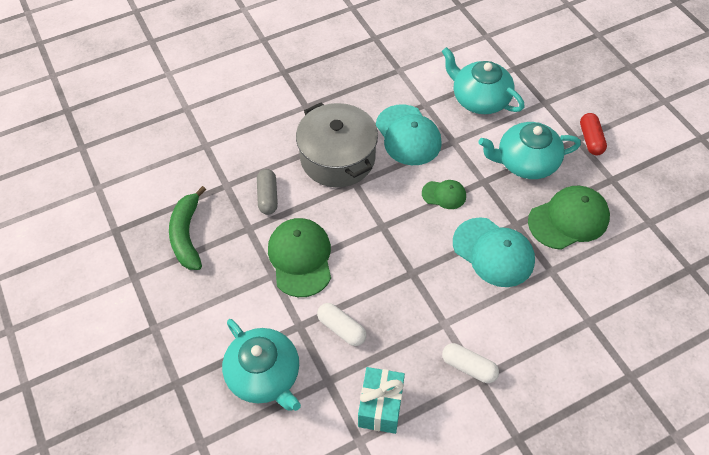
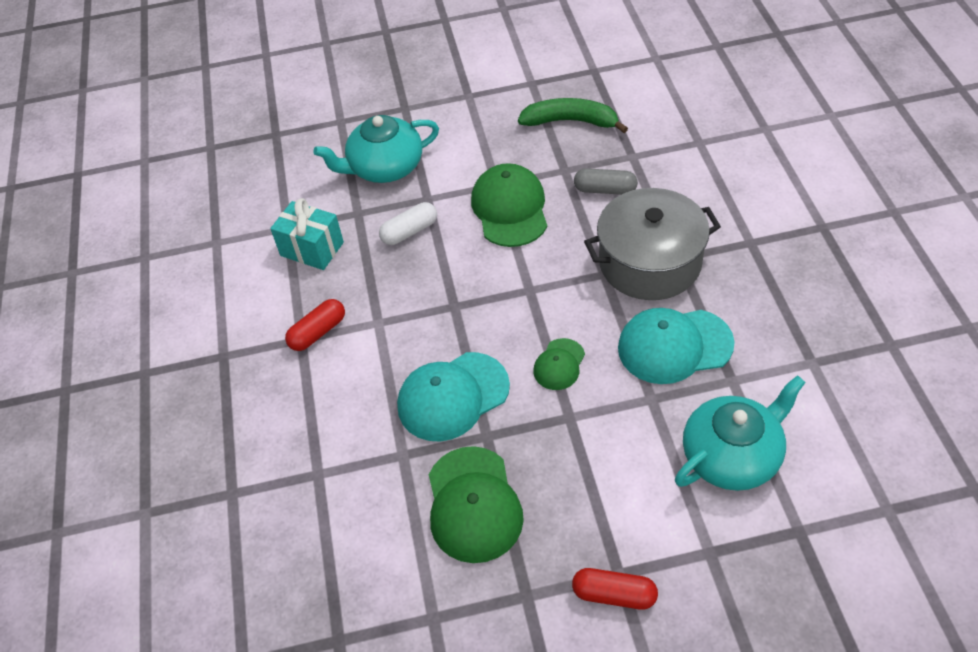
camera: 110 degrees right, 5 degrees down
green cap [268,218,331,297] -> green cap turned 105 degrees counterclockwise [471,163,547,247]
white capsule [442,343,499,383] -> red capsule [285,299,345,351]
turquoise teapot [478,122,581,179] -> none

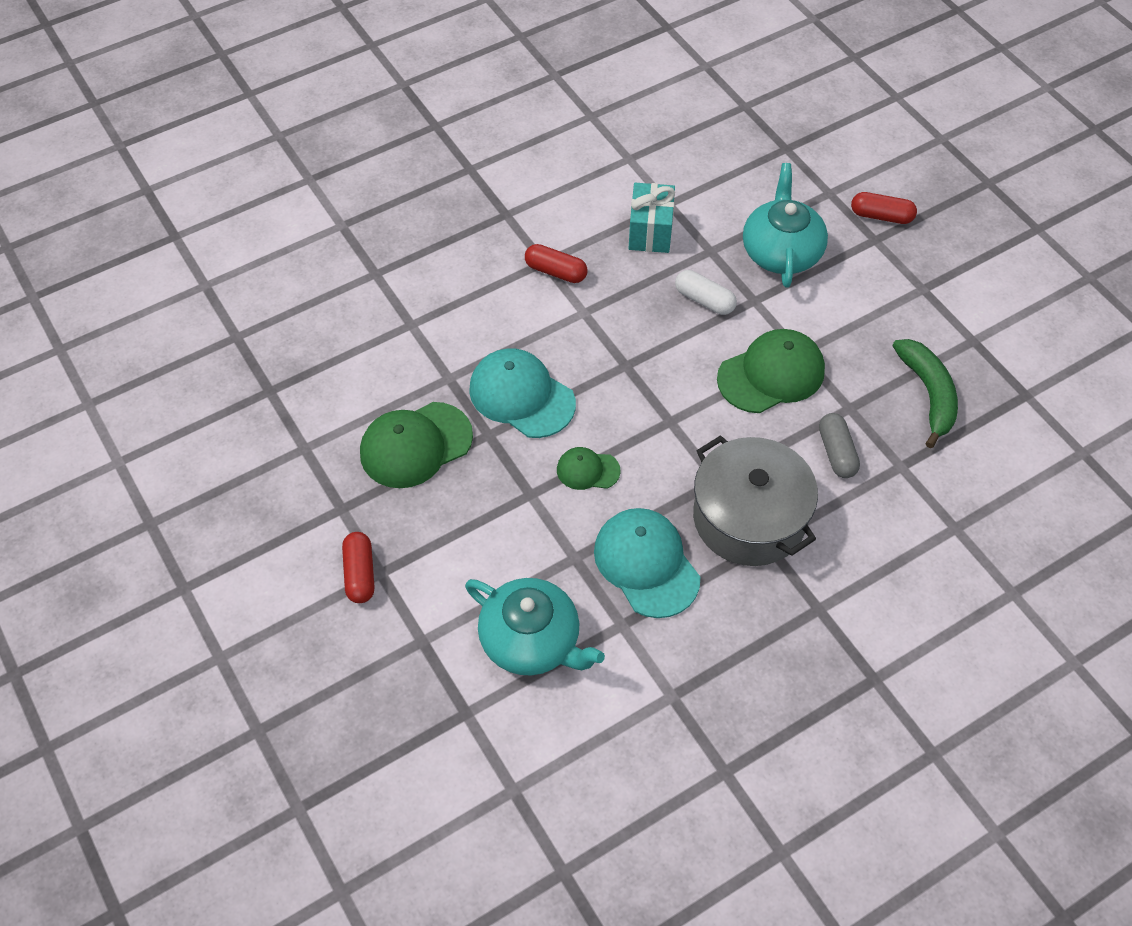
camera: 65 degrees right, 5 degrees up
turquoise teapot [314,115,439,183] -> turquoise teapot turned 45 degrees clockwise [743,163,828,288]
none -> red capsule [851,192,917,224]

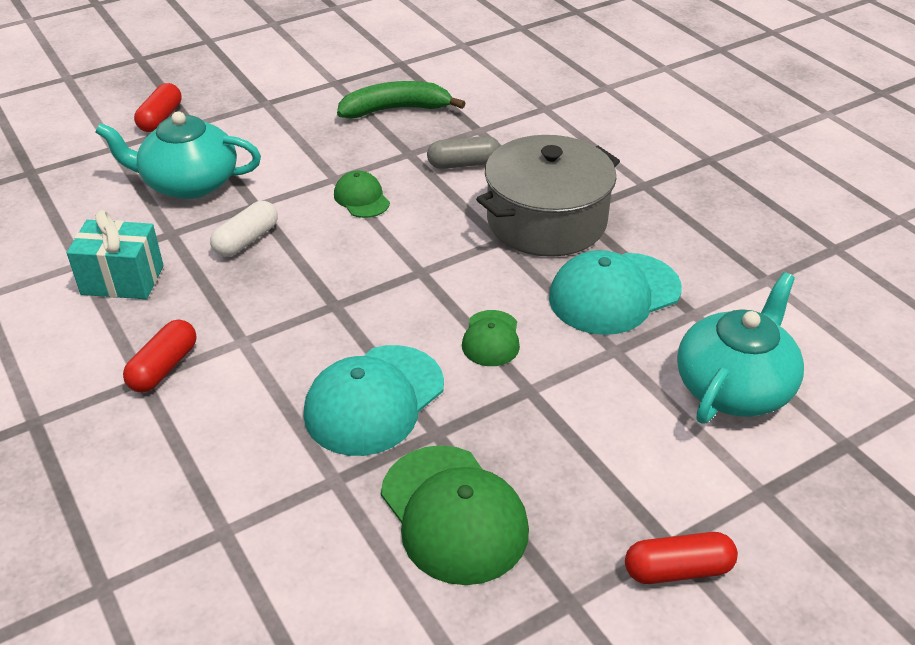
camera: 90 degrees left, 15 degrees down
green cap [717,329,825,413] -> green cap [334,171,390,218], size x0.54

